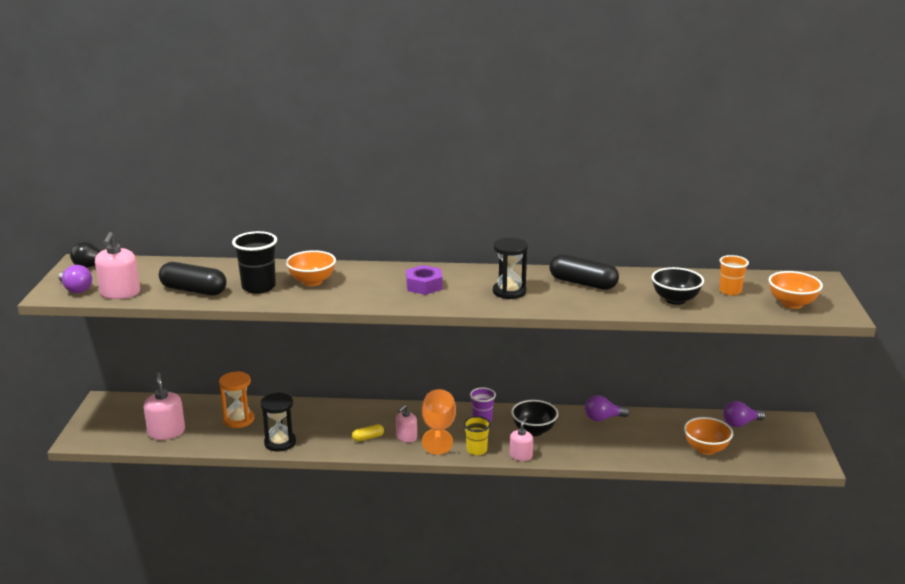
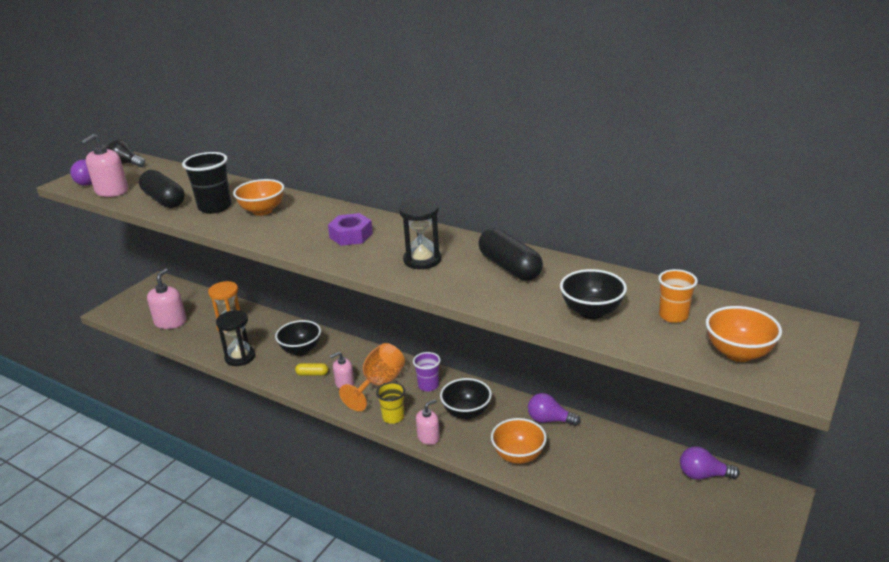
camera: 30 degrees right, 5 degrees up
orange bowl [684,417,733,455] -> orange bowl moved to [491,418,547,464]
none -> black bowl [275,320,321,356]

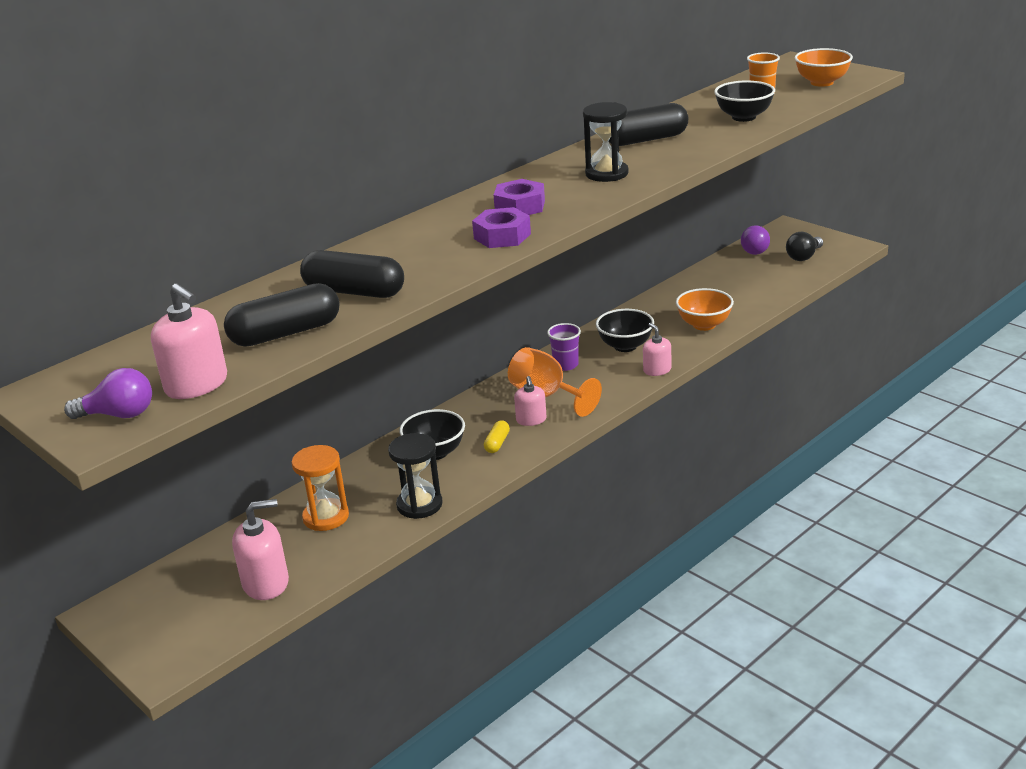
camera: 75 degrees left, 0 degrees up
black light bulb [107,140,145,167] -> black light bulb moved to [786,232,823,261]
pink soap dispenser [147,268,186,329] -> pink soap dispenser turned 135 degrees clockwise [232,499,289,600]
black cup [182,152,231,214] -> black capsule [300,250,404,298]
orange bowl [233,179,284,215] -> none
yellow cup [376,382,405,424] -> none
purple light bulb [528,393,581,426] -> none
none -> purple nut [472,207,531,248]

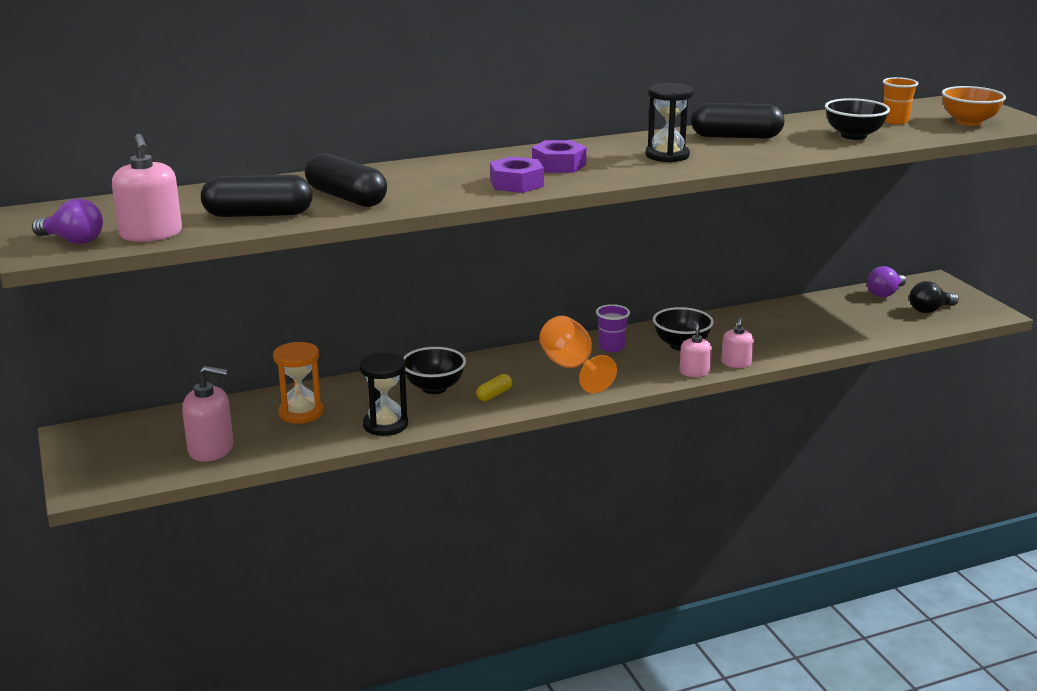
camera: 20 degrees right, 5 degrees down
pink soap dispenser [514,376,547,426] -> pink soap dispenser moved to [721,318,754,368]
orange bowl [676,288,734,331] -> none

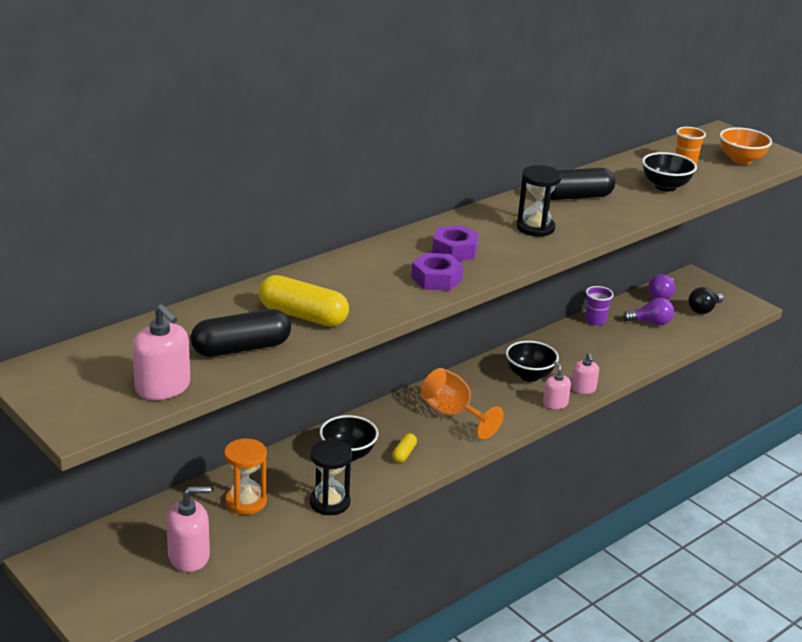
camera: 20 degrees left, 5 degrees up
purple light bulb [32,199,103,244] -> purple light bulb moved to [623,298,674,325]
black capsule [305,153,387,207] -> yellow capsule [259,275,349,327]
purple cup [596,304,630,352] -> purple cup moved to [585,286,614,325]

